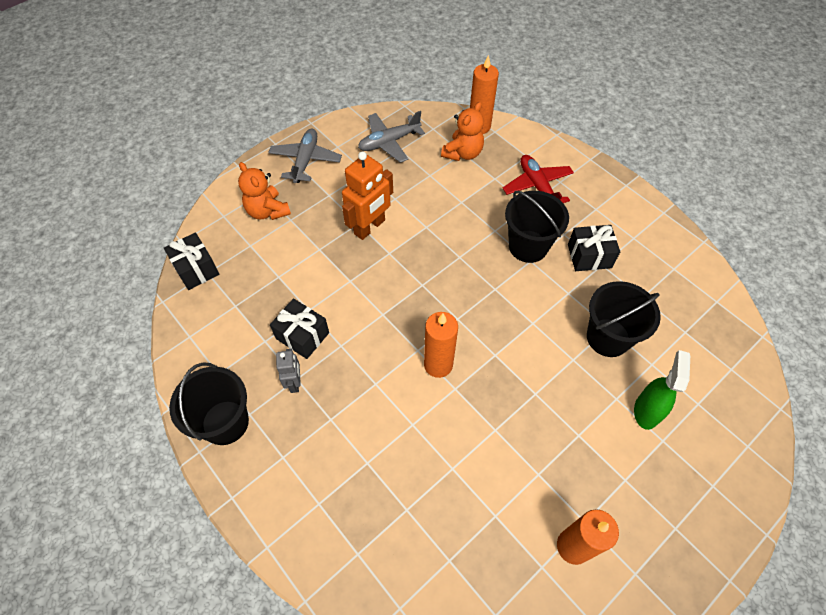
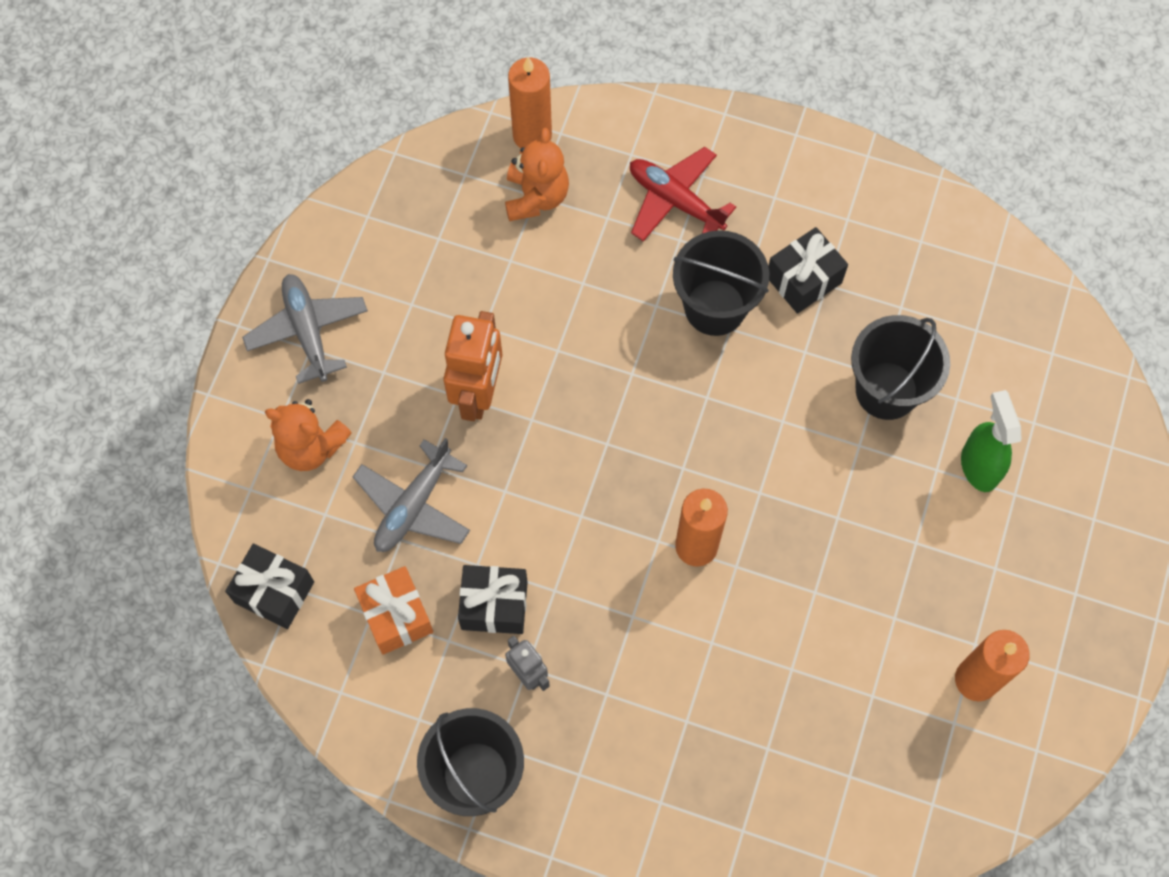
camera: 30 degrees left, 10 degrees up
grey plane [358,111,425,163] -> grey plane moved to [353,438,470,552]
none -> orange gift [354,566,433,655]

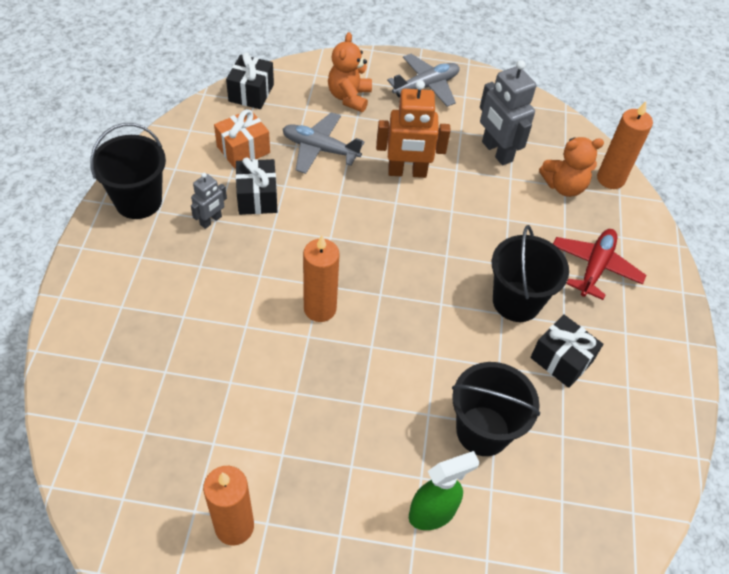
camera: 75 degrees right, 15 degrees down
none -> grey robot [480,60,536,165]

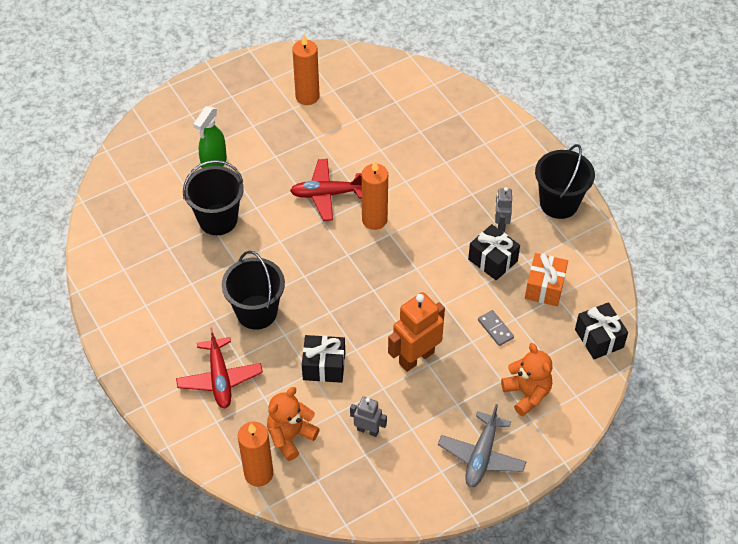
camera: 145 degrees right, 0 degrees up
grey plane [283,112,364,174] -> grey domino [478,310,514,346]
grey robot [480,60,536,165] -> grey robot [350,397,387,437], size x0.56
black gift [530,314,603,388] -> black gift moved to [302,335,345,383]
none -> red plane [290,159,362,221]

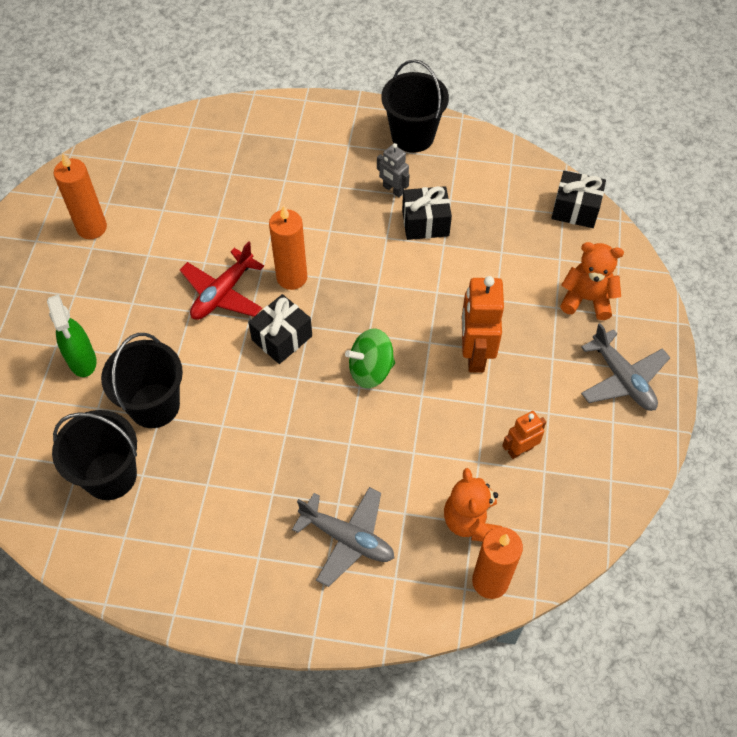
camera: 50 degrees left, 5 degrees up
red plane [176,327,263,408] -> grey plane [292,487,394,587]
black bucket [222,251,285,330] -> black bucket moved to [52,410,137,500]
black gift [302,335,345,383] -> black gift moved to [248,294,312,364]
grey robot [350,397,387,437] -> orange robot [502,411,546,459]
grey domino [478,310,514,346] -> none
orange gift [525,253,568,306] -> none
none -> green spinning top [345,328,395,388]

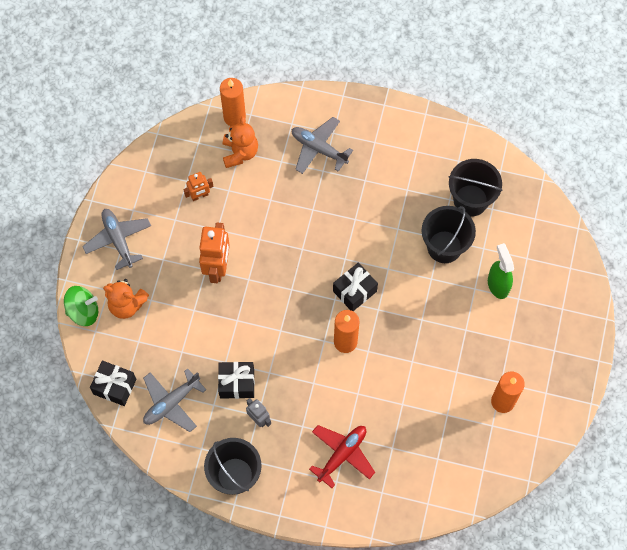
camera: 175 degrees left, 10 degrees up
red plane [180,241,264,320] -> red plane moved to [309,425,375,488]
green spinning top [345,328,395,388] -> green spinning top moved to [64,286,98,326]
none -> grey plane [143,368,206,432]

